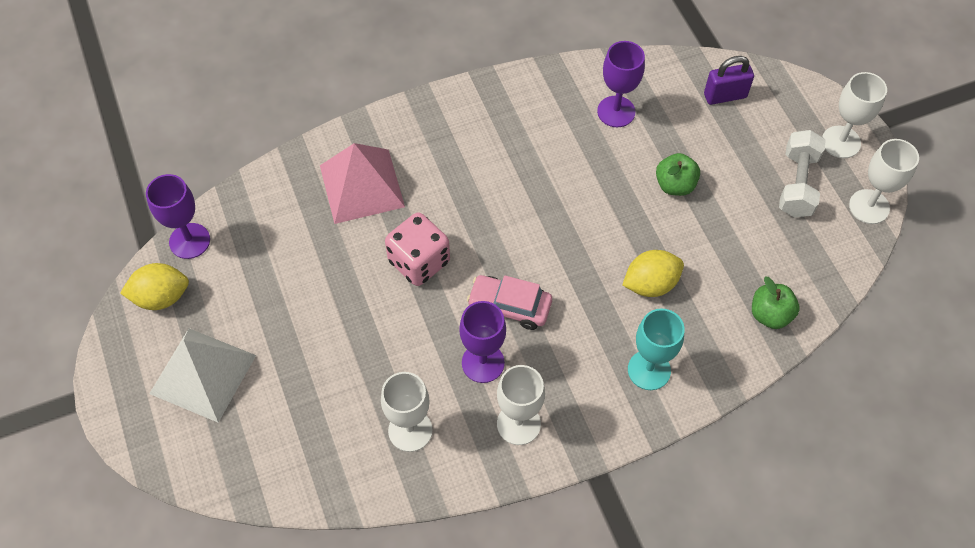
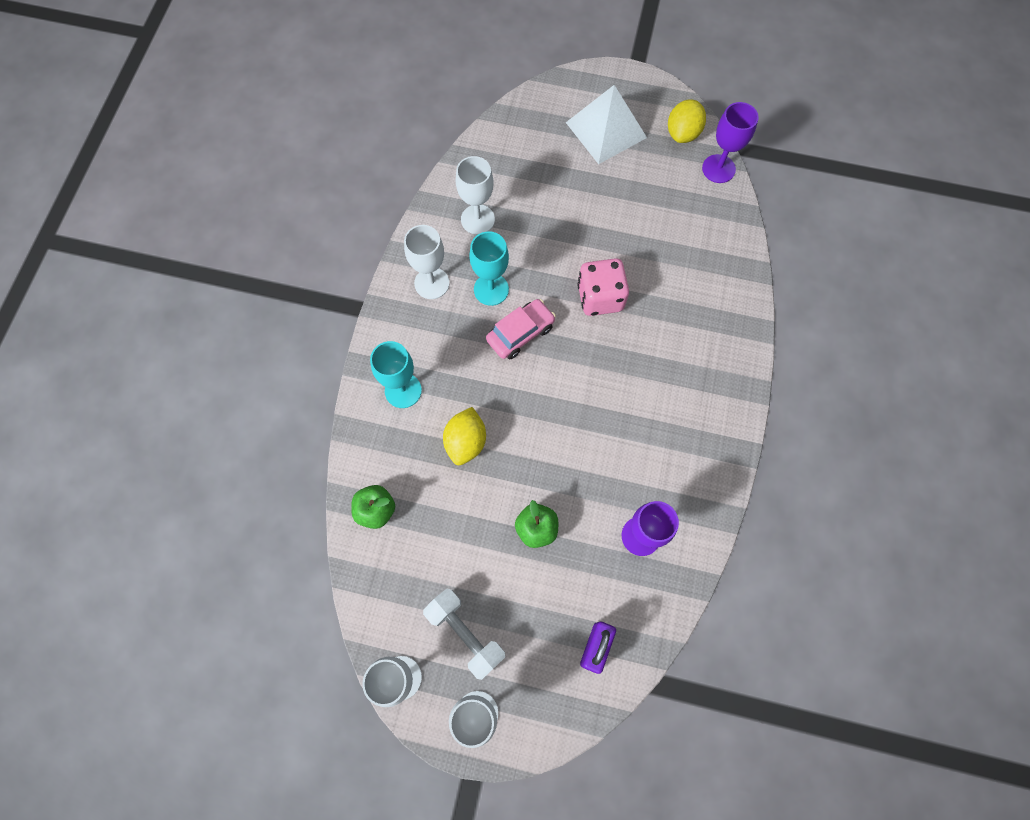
camera: 125 degrees right, 10 degrees up
pink pyramid [320,143,405,224] -> none
purple goblet [459,301,506,383] -> turquoise goblet [469,231,509,306]

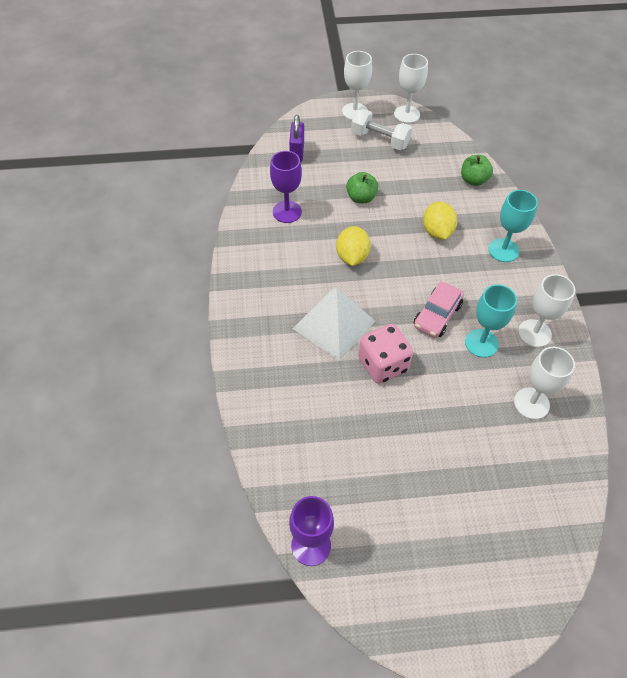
camera: 160 degrees right, 15 degrees down
white pyramid [566,85,647,164] -> white pyramid moved to [293,287,375,360]
yellow lemon [668,99,706,143] -> yellow lemon moved to [336,226,371,266]

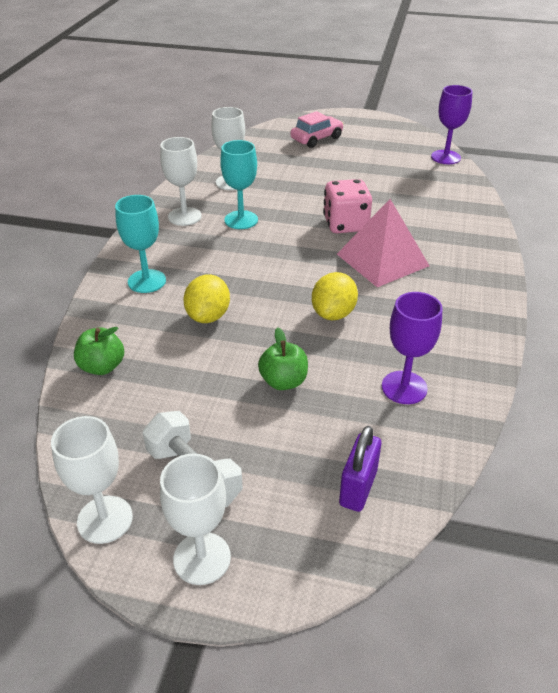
camera: 160 degrees left, 15 degrees down
white pyramid [293,287,375,360] -> pink pyramid [337,199,429,287]
pink car [414,281,464,337] -> pink car moved to [291,111,344,148]

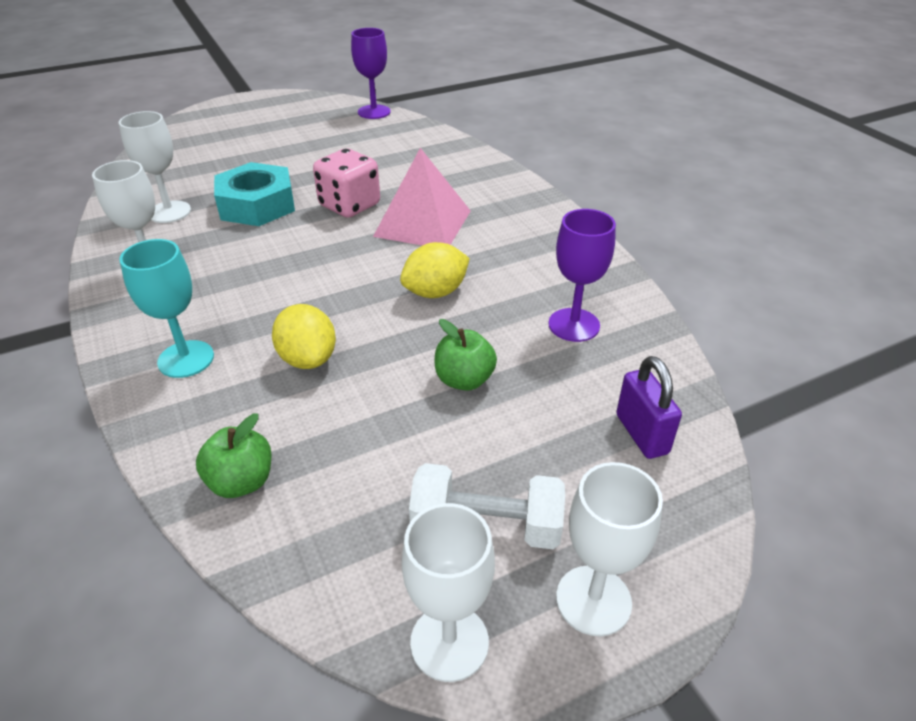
camera: 40 degrees left, 0 degrees up
turquoise goblet [220,140,258,229] -> none
pink car [291,111,344,148] -> none
yellow lemon [312,272,358,320] -> yellow lemon turned 75 degrees clockwise [400,242,470,298]
none -> turquoise nut [214,162,295,226]

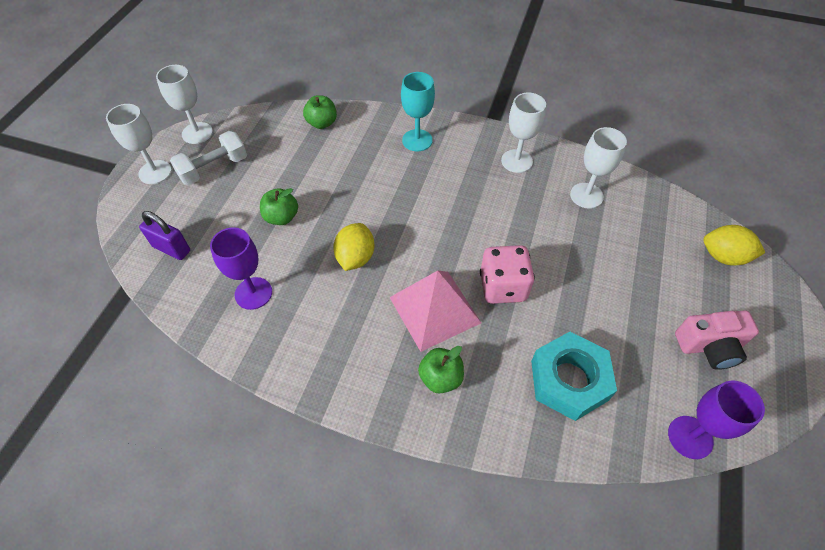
camera: 135 degrees right, 15 degrees up
turquoise nut [214,162,295,226] -> turquoise nut moved to [531,332,617,421]
yellow lemon [272,304,336,369] -> yellow lemon moved to [703,225,765,266]
none -> green apple [418,346,464,394]
none -> pink camera [675,310,759,370]

